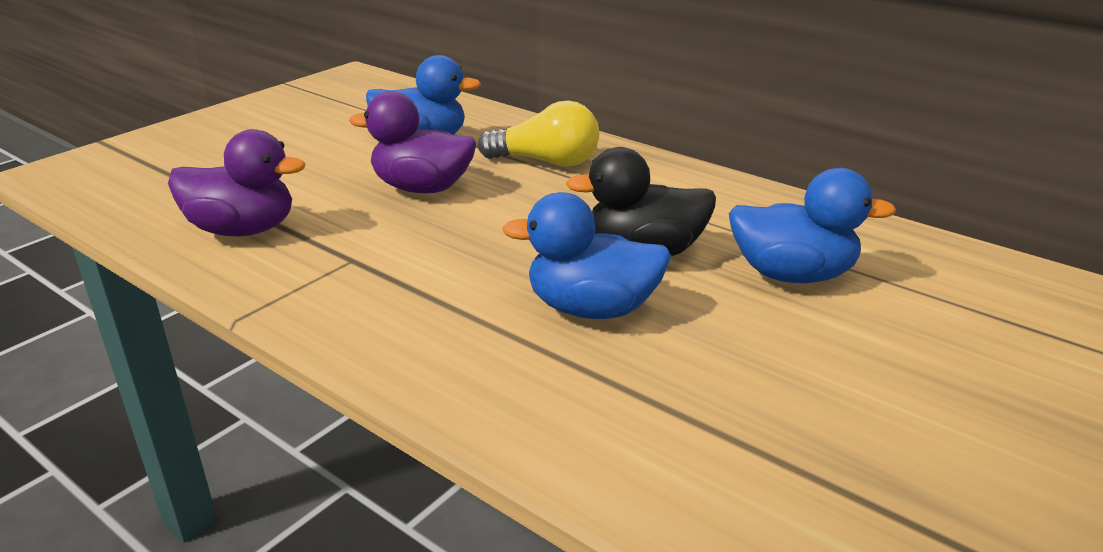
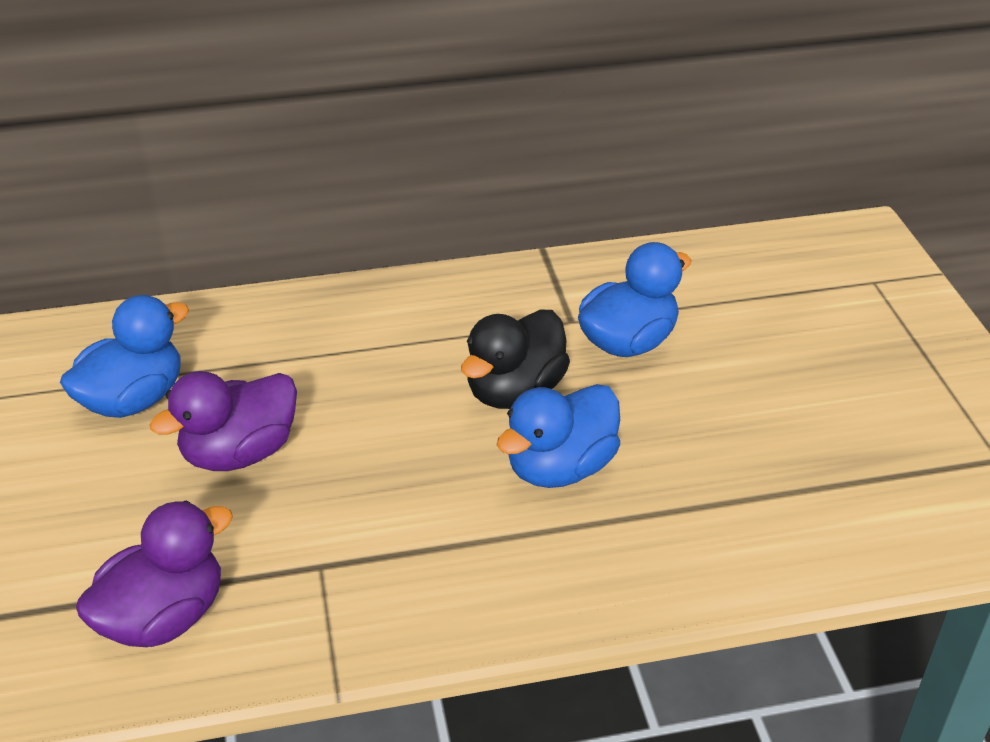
camera: 50 degrees left, 10 degrees up
yellow light bulb [478,101,599,167] -> none

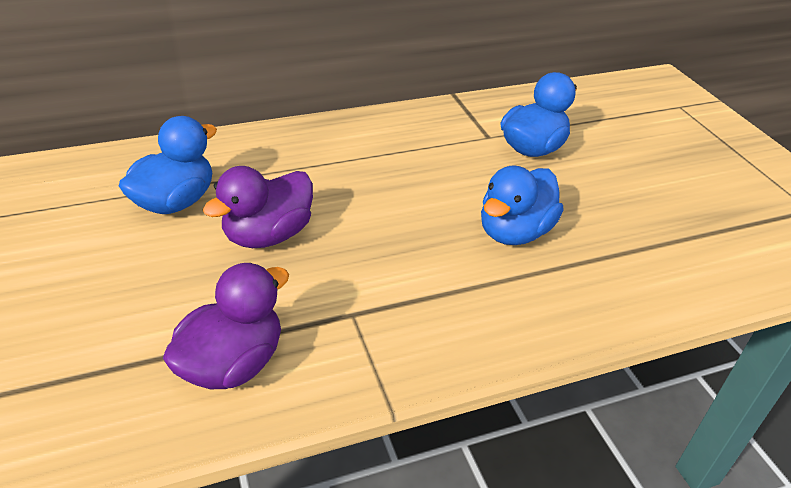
camera: 10 degrees left, 0 degrees up
black duck [461,309,570,409] -> none

